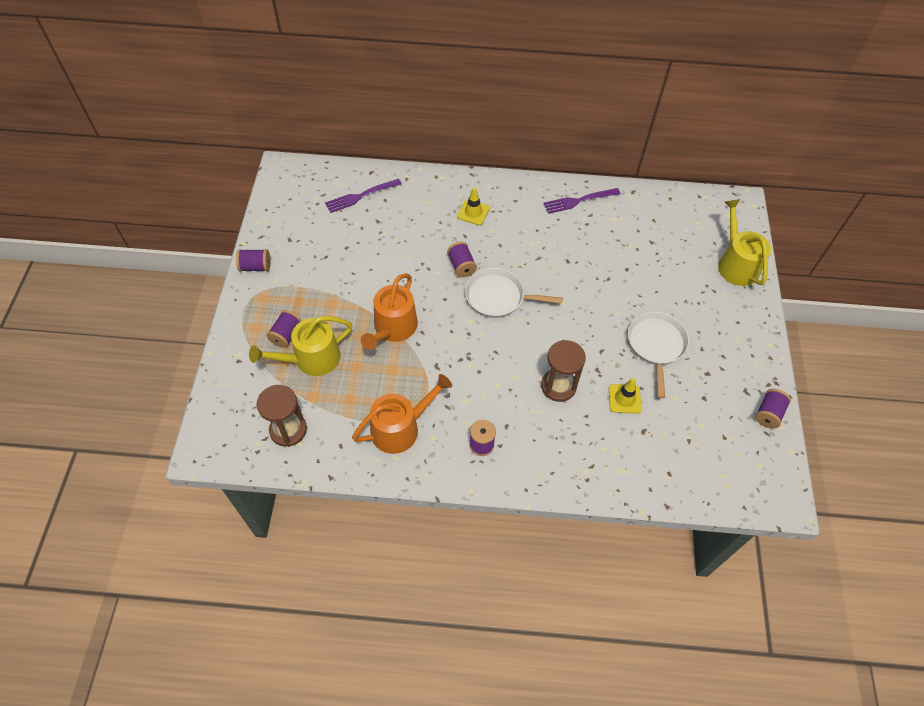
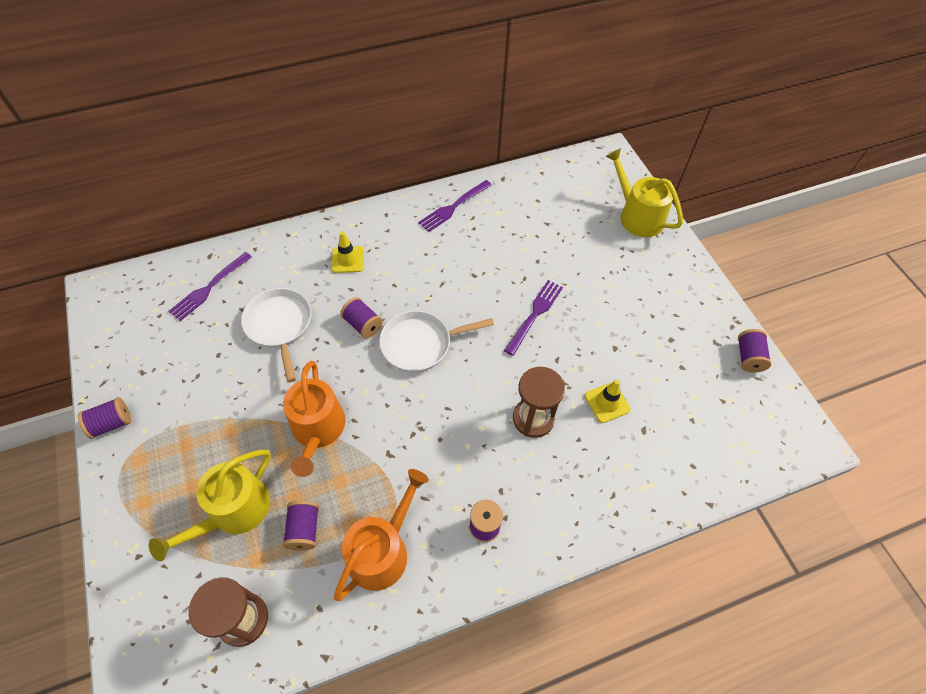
camera: 25 degrees left, 0 degrees up
purple spool [266,310,302,348] -> purple spool moved to [283,500,319,550]
white pan [628,312,689,398] -> white pan moved to [241,288,311,383]
none -> purple fork [504,280,563,356]

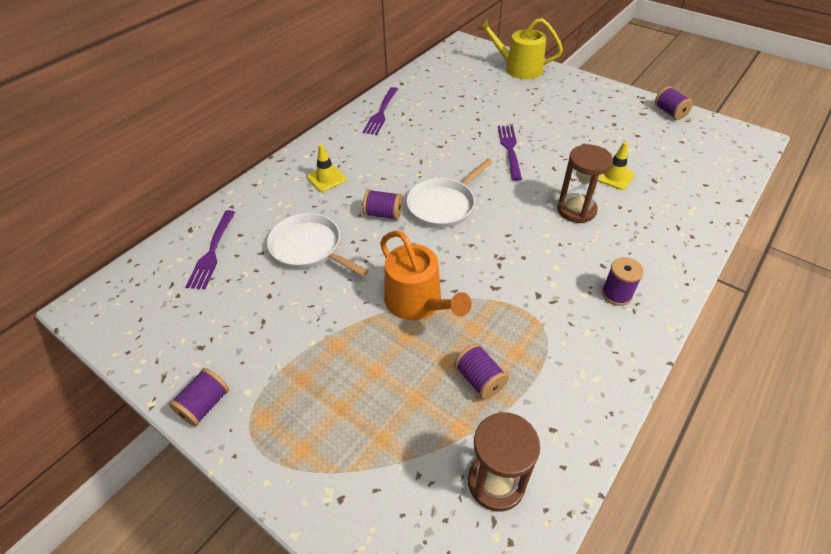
camera: 30 degrees left, 10 degrees down
yellow watering can [149,450,271,561] -> none
orange watering can [334,469,429,601] -> none

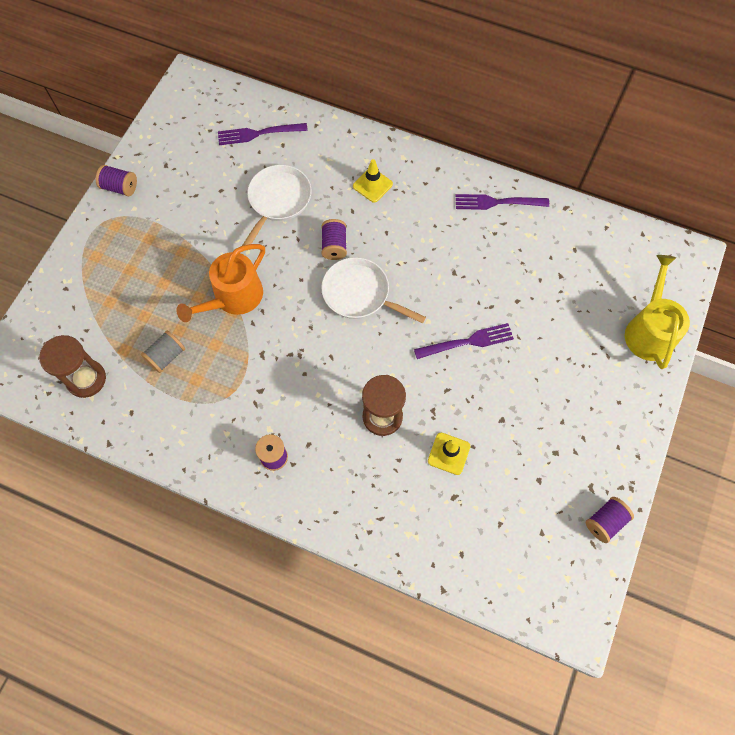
camera: 75 degrees right, 20 degrees up
purple spool [454,343,509,399] -> grey spool [141,331,185,373]

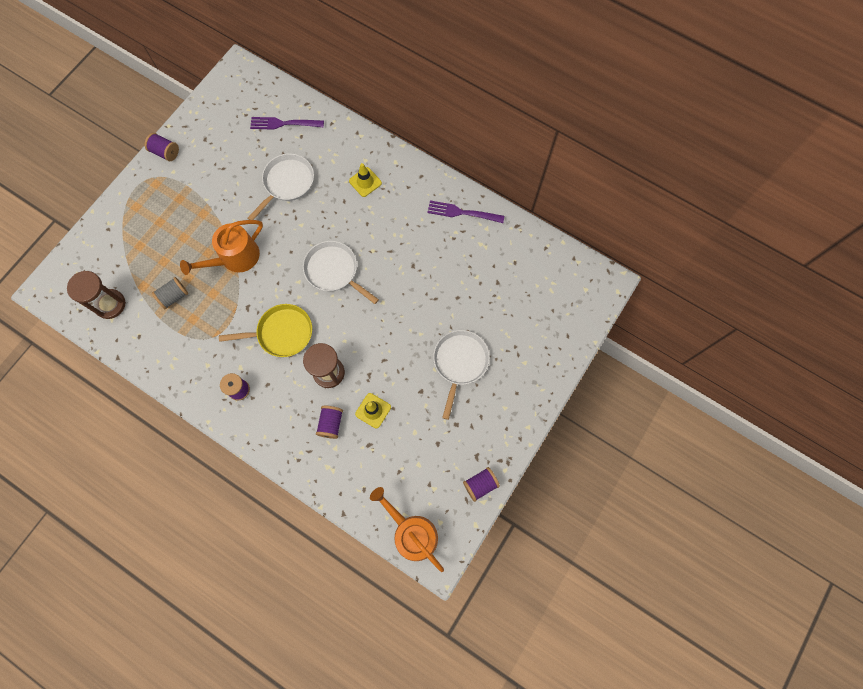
camera: 10 degrees right, 5 degrees up
purple spool [321,219,347,260] -> purple spool moved to [316,406,343,439]
purple fork [414,323,514,359] -> none
yellow watering can [625,255,690,369] -> none
none -> yellow pan [219,304,312,357]
none -> orange watering can [370,487,444,572]
none -> white pan [433,330,490,420]

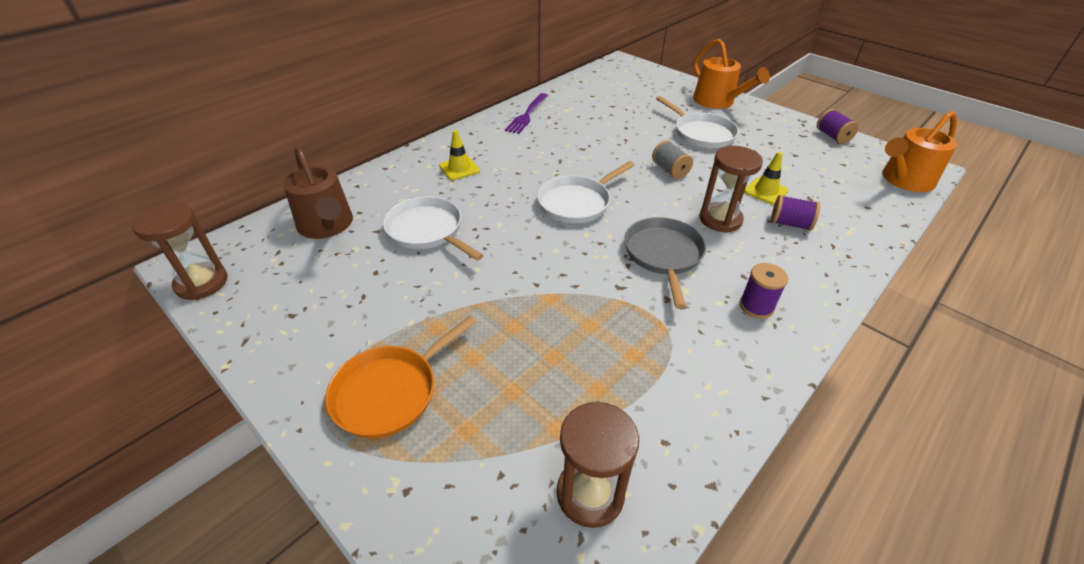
camera: 80 degrees left, 30 degrees down
purple spool [144,133,179,161] -> none
grey spool [152,277,188,309] -> grey spool moved to [652,140,693,179]
orange watering can [180,220,263,275] -> orange watering can moved to [693,39,770,109]
yellow pan [219,304,312,357] -> grey pan [624,217,706,309]
purple fork [250,117,324,130] -> brown watering can [283,147,353,239]
white pan [433,330,490,420] -> white pan turned 150 degrees counterclockwise [656,96,739,148]
none -> brown hourglass [132,202,227,300]
none -> orange pan [325,315,477,438]

